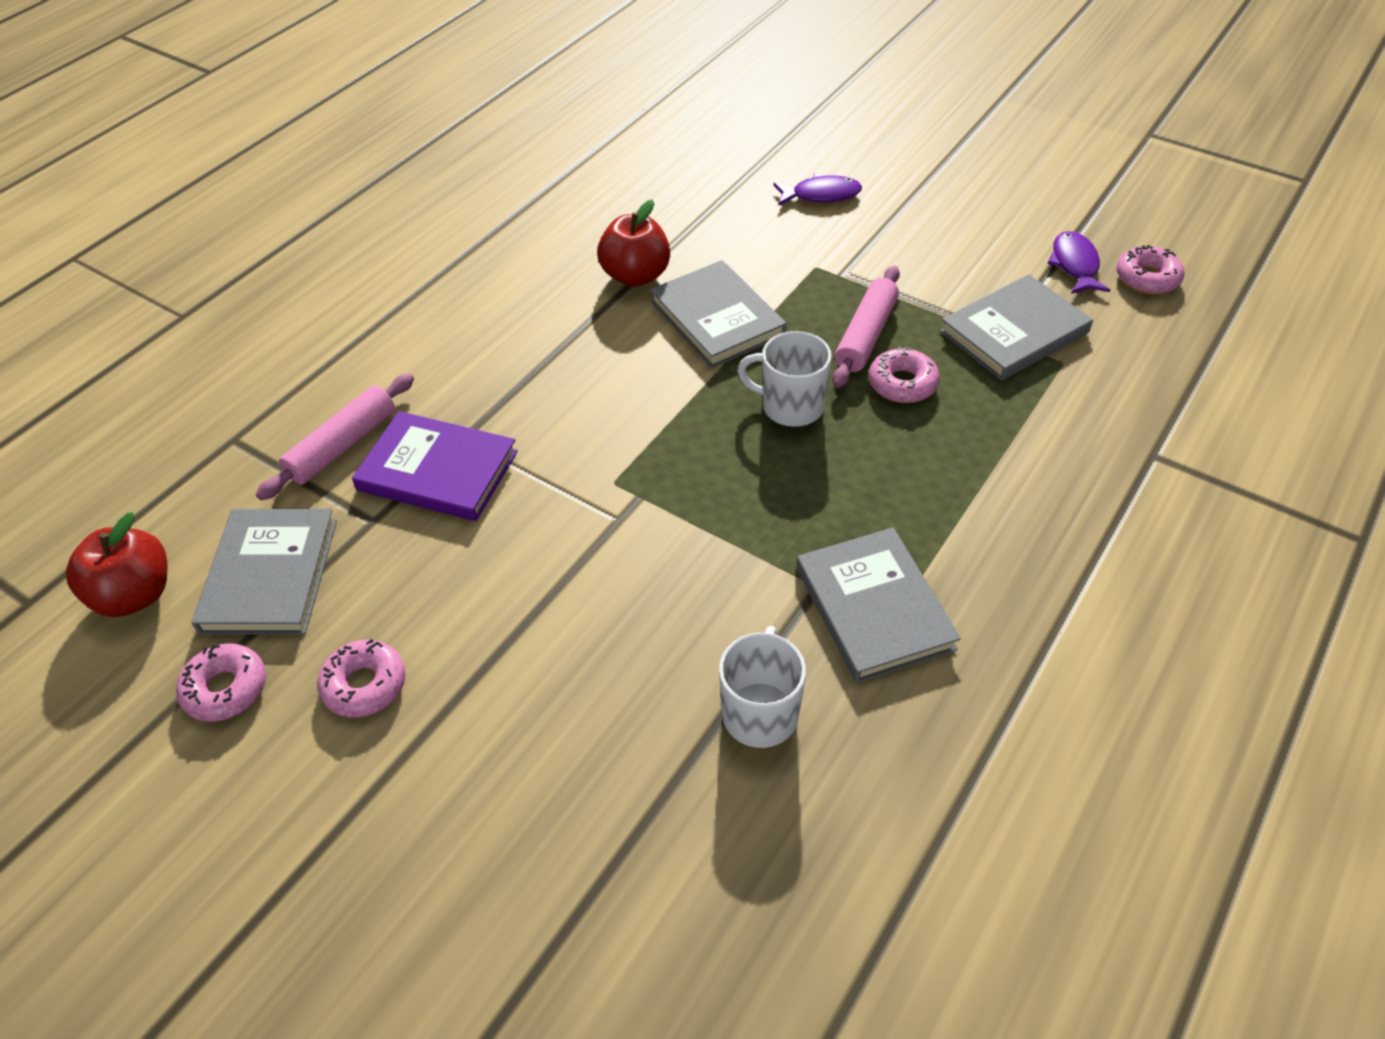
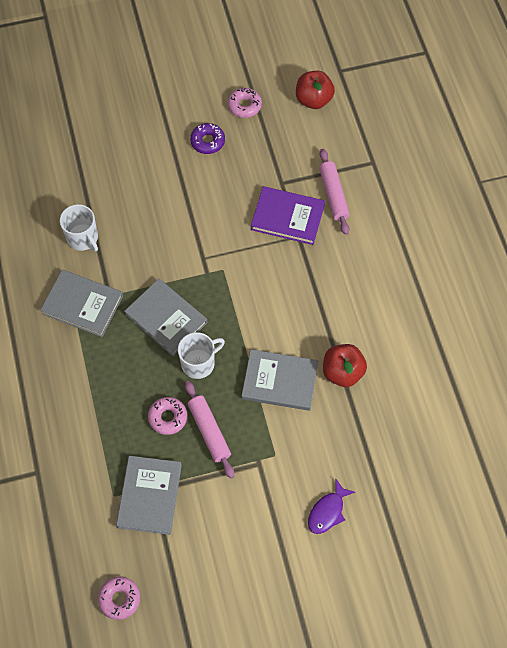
camera: 130 degrees right, 15 degrees up
grey book [191,509,337,634] -> grey book moved to [124,279,207,356]
pink donut [317,639,406,718] -> purple donut [190,123,225,154]
purple book [352,411,518,521] -> purple book turned 45 degrees clockwise [251,186,325,245]
purple fish [1047,231,1110,294] -> none

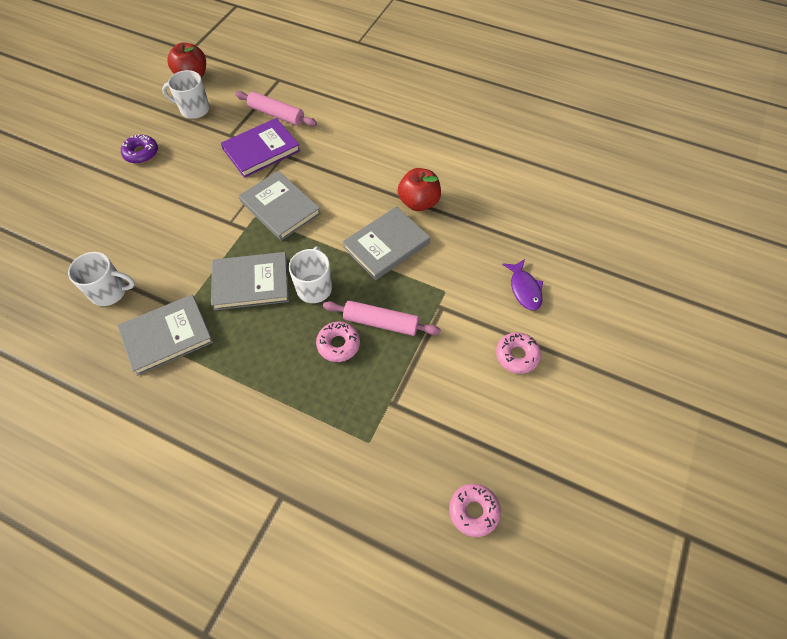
camera: 50 degrees left, 5 degrees down
grey book [116,456,182,535] -> grey book moved to [239,171,321,241]
pink donut [228,88,262,118] -> pink donut moved to [496,332,541,374]
none -> white mug [162,70,210,119]

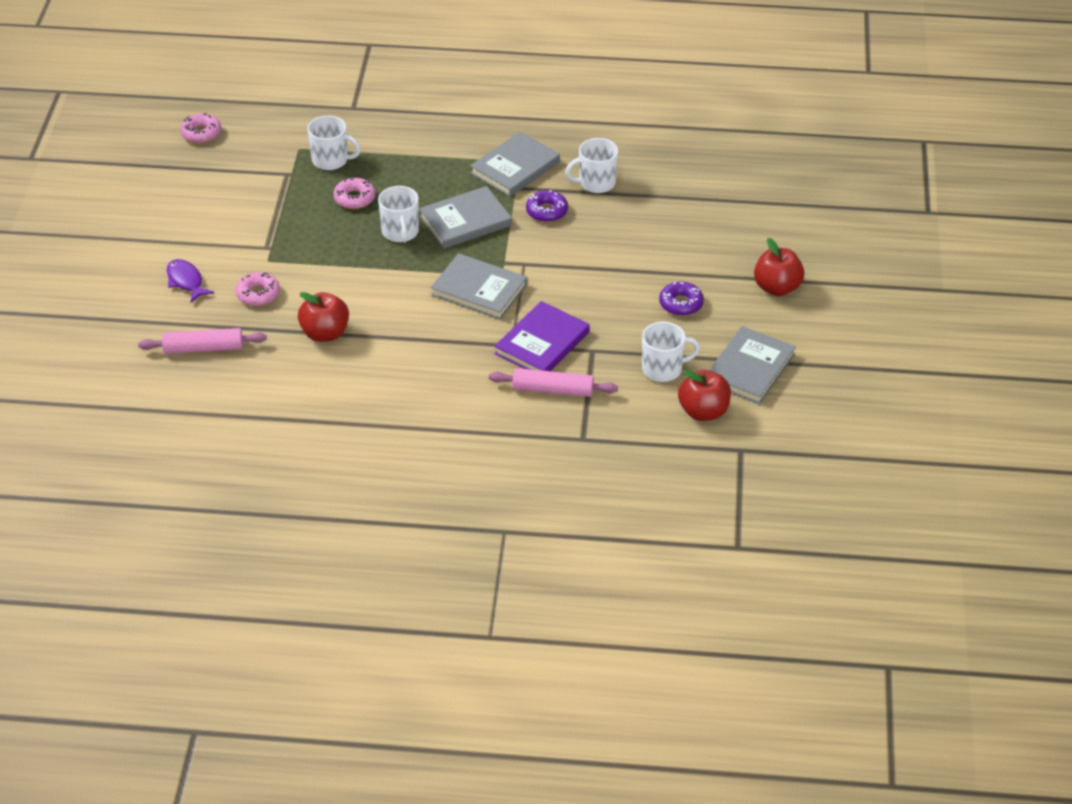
camera: 160 degrees right, 15 degrees down
pink rolling pin [323,300,441,336] -> pink rolling pin moved to [138,328,267,354]
grey book [342,206,430,280] -> grey book moved to [709,326,796,405]
pink donut [496,332,541,374] -> pink donut moved to [235,272,280,306]
none -> white mug [308,116,361,170]
none -> purple donut [526,190,568,222]
none -> red apple [754,238,805,296]

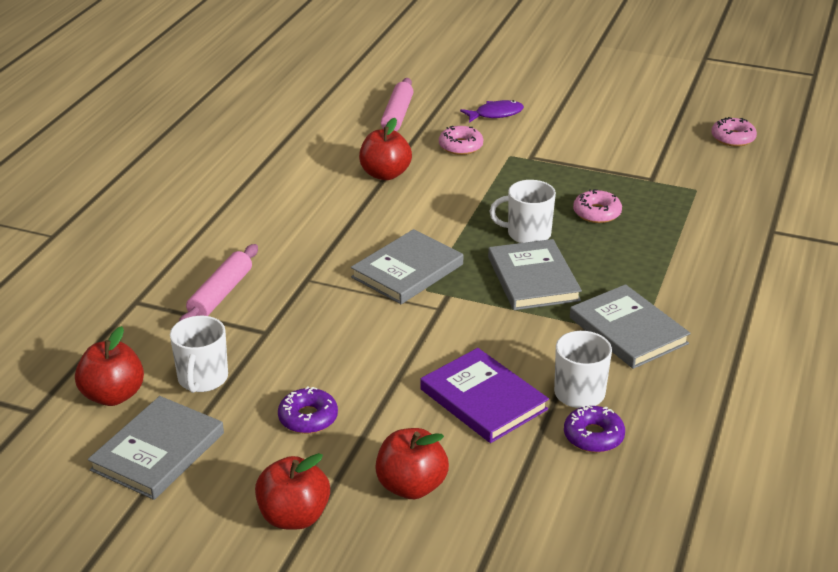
camera: 105 degrees right, 10 degrees down
white mug [308,116,361,170] -> none
purple book [494,301,590,371] -> purple book moved to [420,348,549,443]
purple donut [526,190,568,222] -> purple donut moved to [564,405,625,453]
grey book [709,326,796,405] -> grey book turned 75 degrees clockwise [88,396,224,500]
none -> red apple [375,428,449,499]

